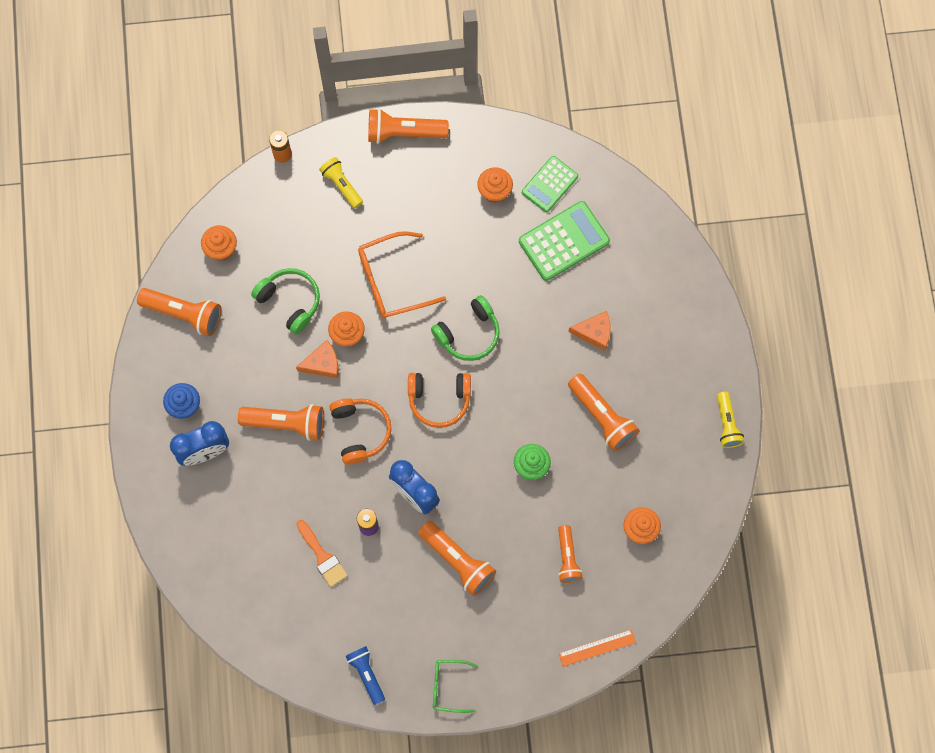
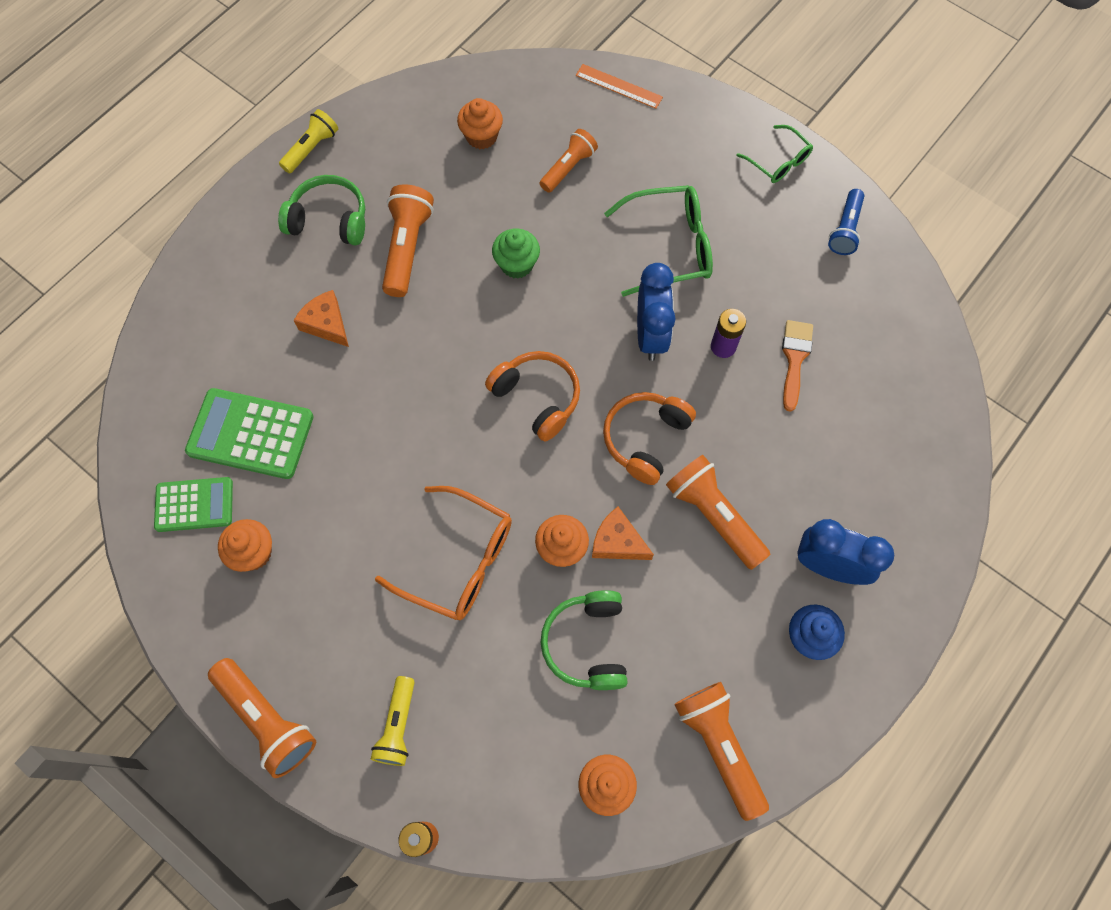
camera: 135 degrees left, 5 degrees down
orange flashlight [418,521,496,596] -> green glasses [604,185,713,297]
green headphones [431,295,500,361] -> green headphones moved to [278,175,365,246]

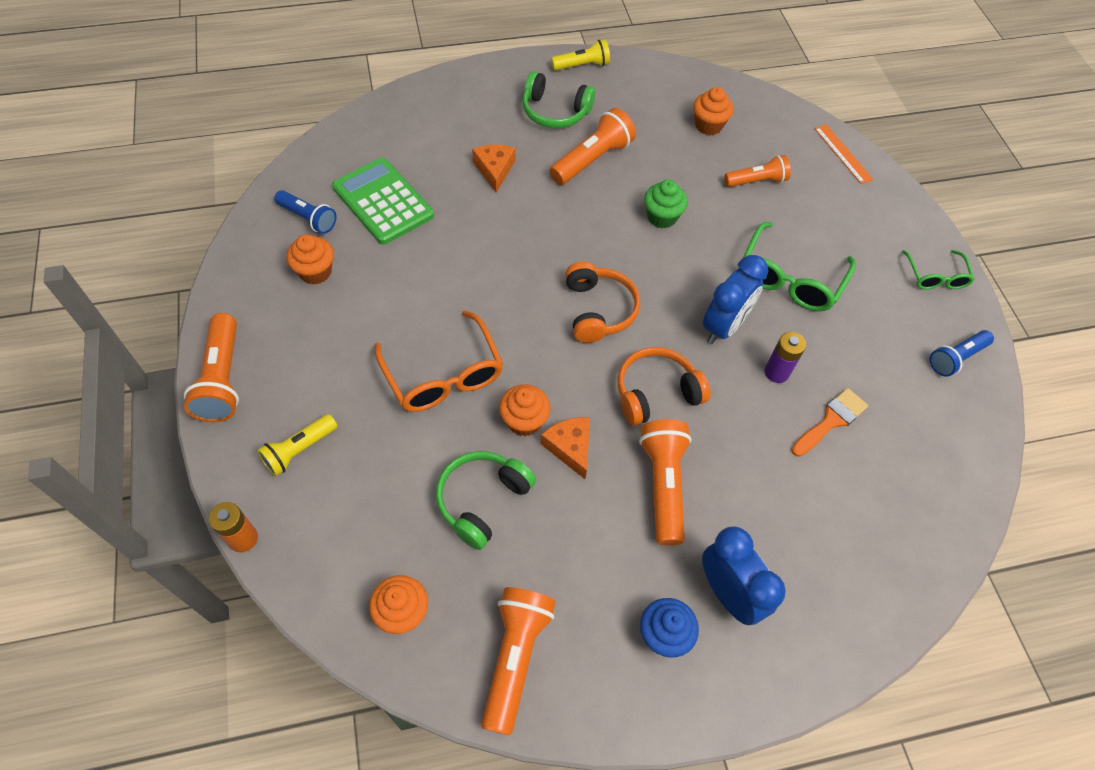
camera: 35 degrees right, 10 degrees down
green calculator [154,477,233,532] -> blue flashlight [274,190,336,234]
green headphones [278,175,365,246] -> green headphones turned 150 degrees clockwise [522,71,595,128]
green glasses [604,185,713,297] -> green glasses turned 90 degrees clockwise [743,222,856,311]

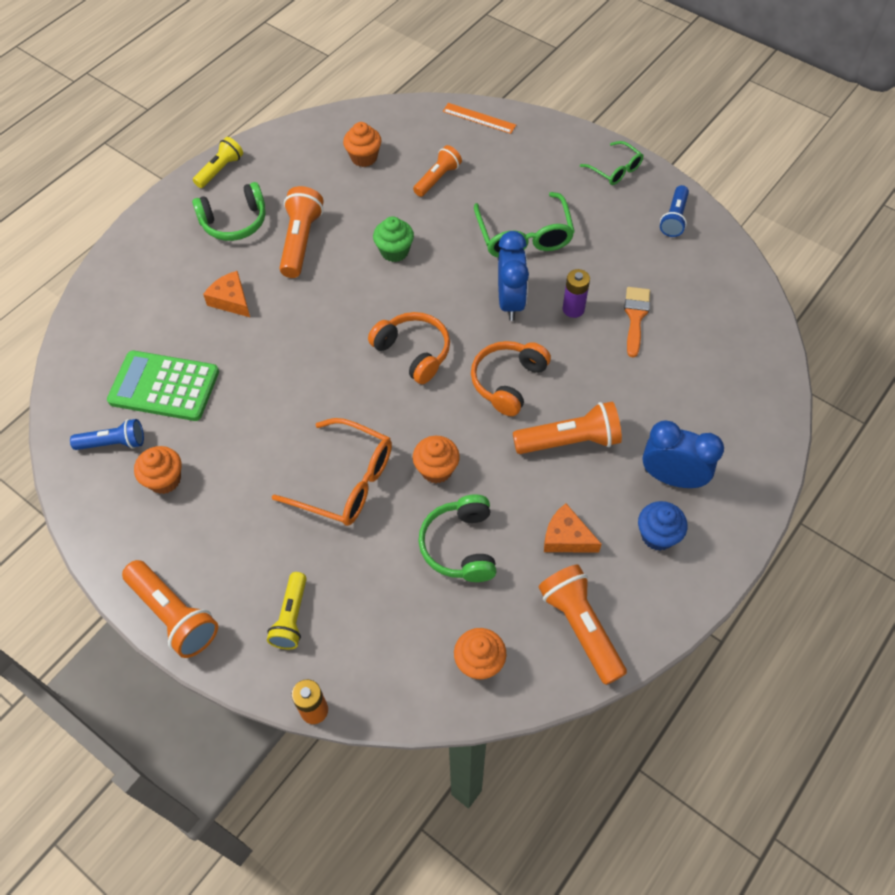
camera: 35 degrees left, 0 degrees up
orange cheese [541,417,590,479] -> orange cheese moved to [544,504,602,553]
orange flashlight [639,419,692,546] -> orange flashlight turned 120 degrees clockwise [513,402,622,454]

